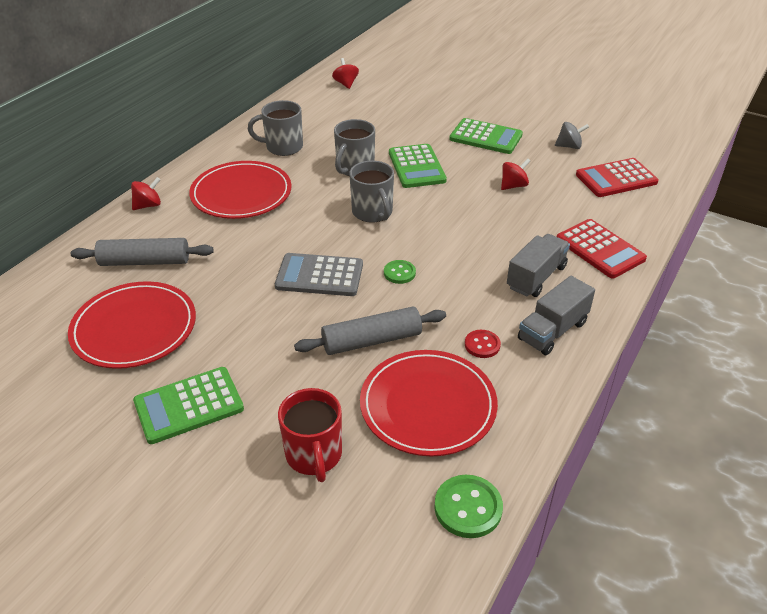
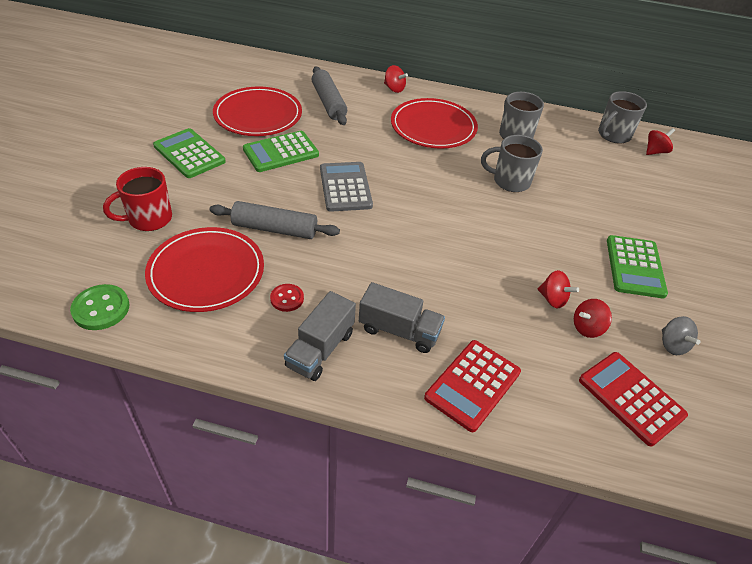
camera: 70 degrees right, 5 degrees up
grey rolling pin [294,307,446,355] -> grey rolling pin turned 45 degrees counterclockwise [209,201,340,239]
grey mug [349,160,394,223] -> grey mug moved to [598,91,647,143]
green button [384,260,416,284] -> none
green calculator [389,144,447,188] -> green calculator moved to [243,131,319,172]
grey truck [518,276,595,355] -> grey truck turned 90 degrees counterclockwise [284,291,356,381]
none -> red spinning top [574,299,612,338]

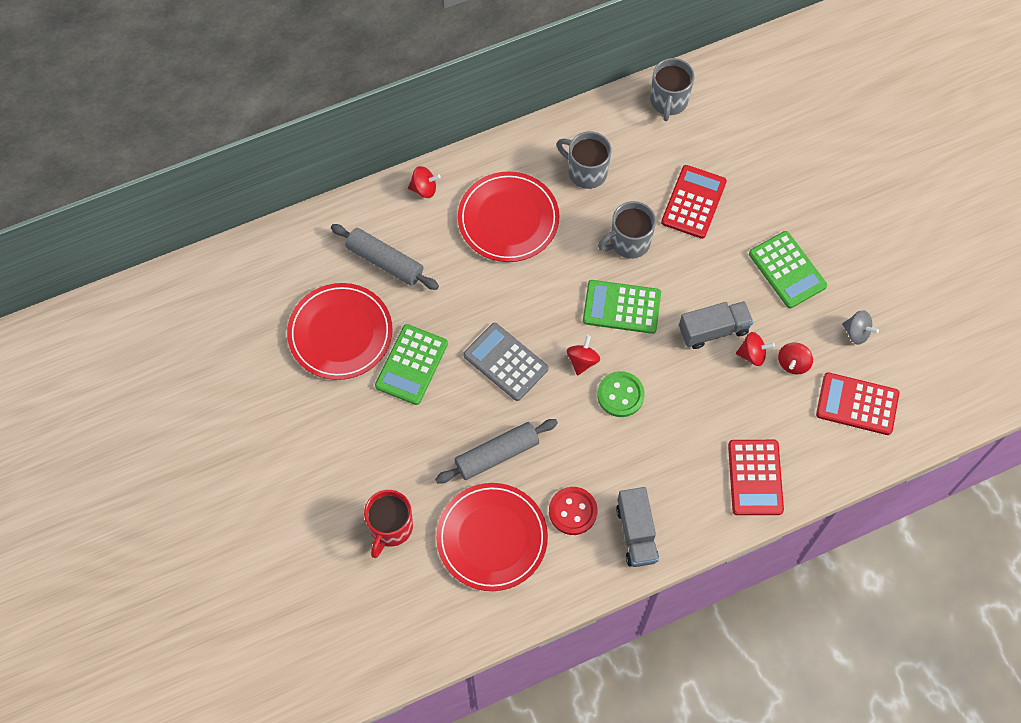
camera: 35 degrees left, 20 degrees up
green button [70,284,130,330] -> green button moved to [597,371,645,417]
green calculator [153,128,226,178] -> green calculator moved to [583,280,661,334]
red button [270,284,304,312] -> red button [549,487,597,535], size x1.56
grey truck [359,282,445,353] -> grey truck moved to [679,301,753,349]
red spinning top [646,128,675,155] -> red spinning top moved to [567,335,600,376]
none -> red calculator [661,165,727,239]

